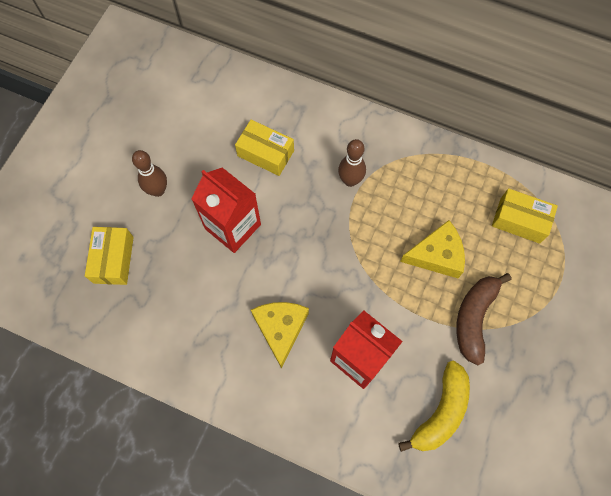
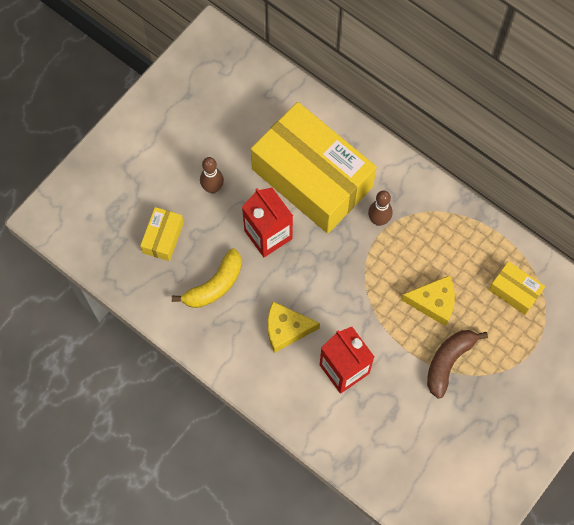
camera: 15 degrees right, 0 degrees up
yellow box [235,120,294,176] -> yellow box [251,102,377,234], size x2.42
yellow cheese [251,302,309,369] -> yellow cheese turned 105 degrees counterclockwise [268,302,320,353]
yellow banana [398,361,470,452] -> yellow banana moved to [172,248,242,308]

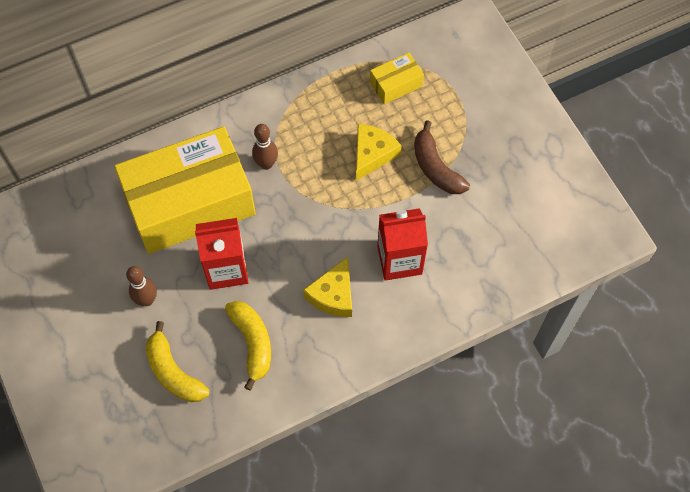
camera: 65 degrees left, 5 degrees down
yellow box [140,207,184,261] -> yellow banana [146,321,209,402]

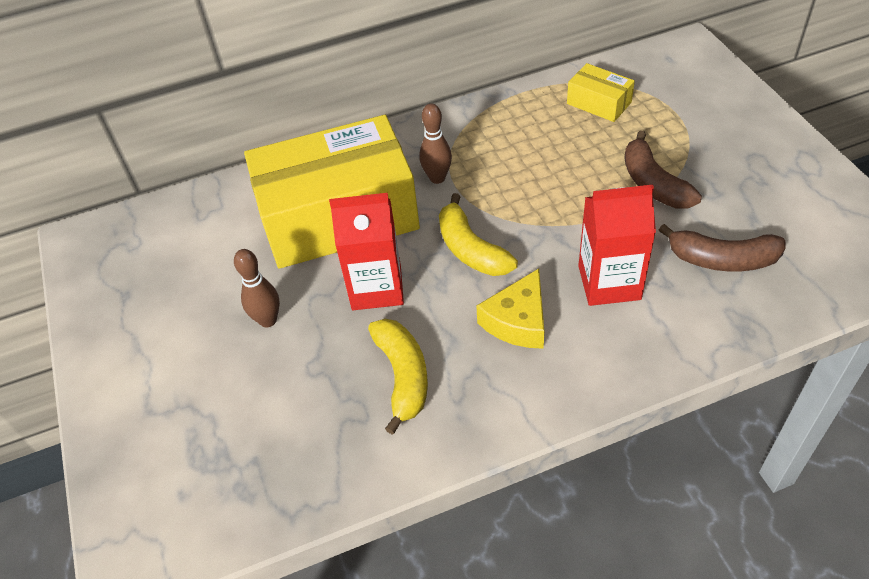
camera: 10 degrees right, 15 degrees down
yellow banana [146,321,209,402] -> yellow banana moved to [439,193,518,276]
yellow cheese [356,124,402,180] -> none
yellow box [370,53,424,104] -> yellow box turned 60 degrees clockwise [567,63,635,122]
none -> brown banana [659,224,785,272]

